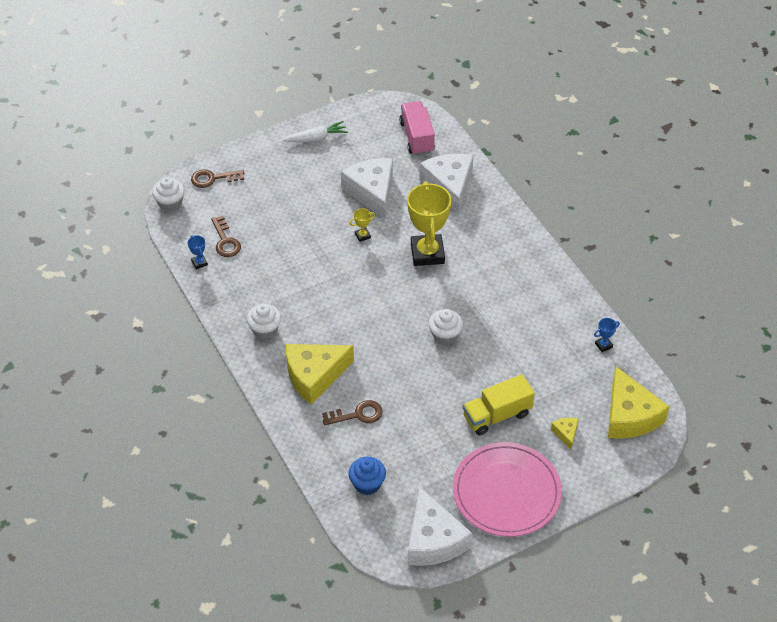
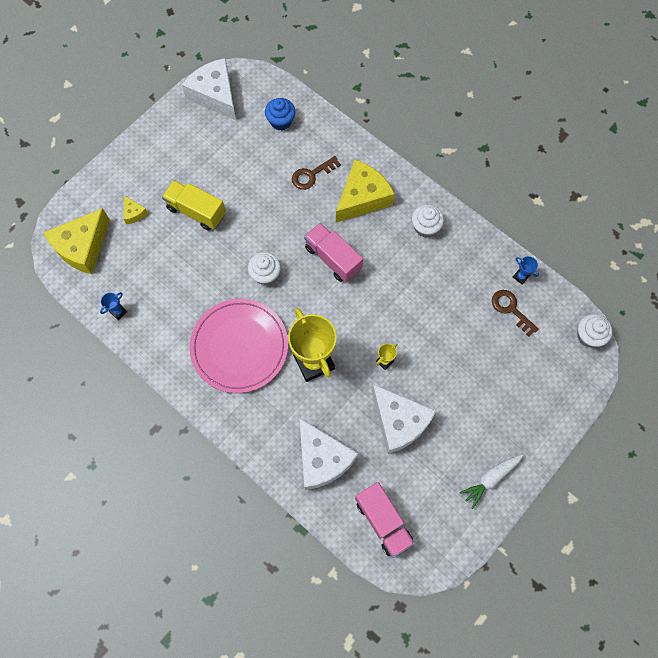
camera: 160 degrees right, 20 degrees up
brown key [191,169,245,188] -> none
pink plate [453,442,562,537] -> pink plate moved to [189,299,288,393]
yellow truck [463,374,535,435] -> yellow truck turned 105 degrees counterclockwise [162,180,226,231]
yellow cheese [608,367,670,439] -> yellow cheese turned 105 degrees counterclockwise [43,208,110,274]
none -> pink truck [304,223,363,282]

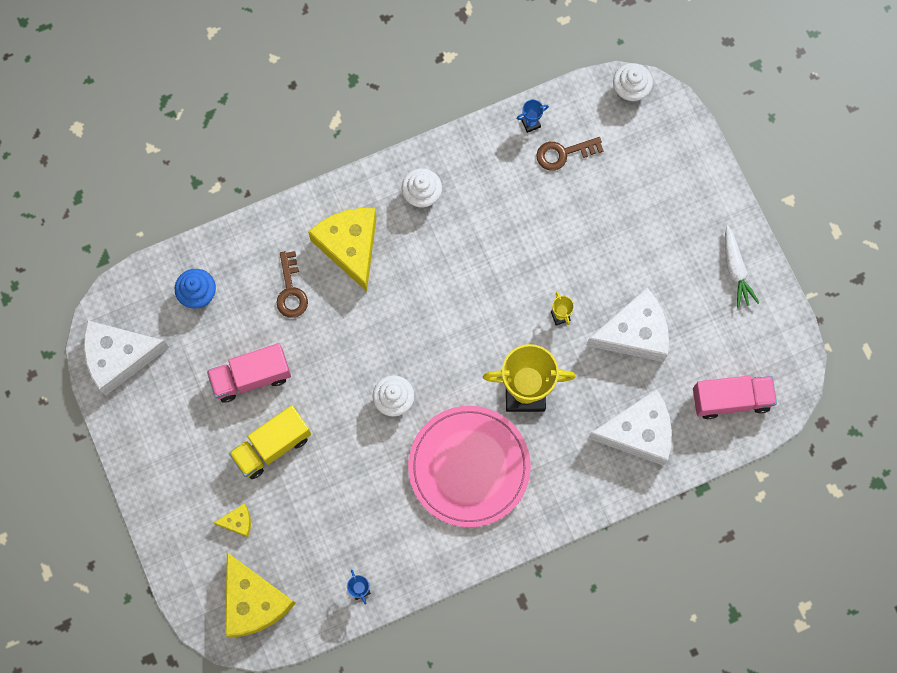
camera: 65 degrees left, 5 degrees up
pink truck [304,223,363,282] -> pink truck moved to [207,343,291,403]

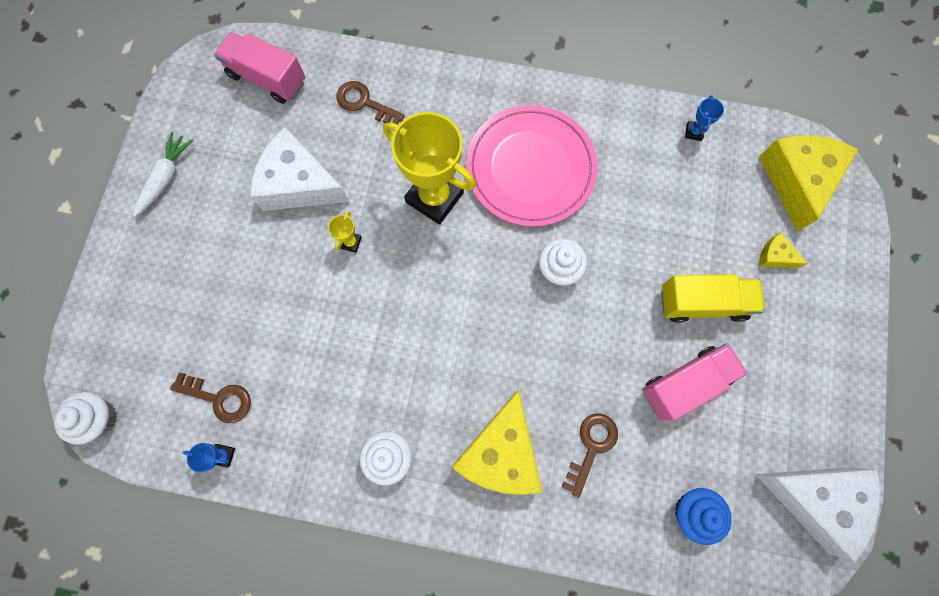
camera: 145 degrees left, 0 degrees up
pink truck [207,343,291,403] -> pink truck turned 45 degrees counterclockwise [643,343,748,421]
white cheese [588,389,672,466] -> brown key [336,81,405,124]

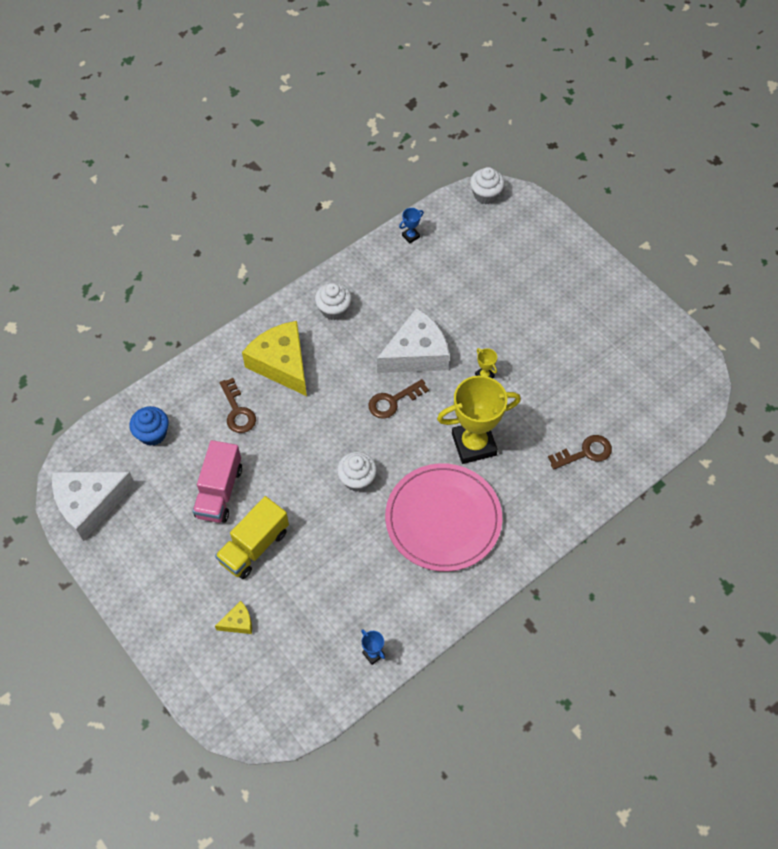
camera: 130 degrees right, 15 degrees down
white carrot [133,132,193,217] -> none
brown key [170,372,251,423] -> brown key moved to [368,379,429,419]
pink truck [214,32,305,104] -> none
white cheese [250,127,350,211] -> white cheese moved to [377,308,450,373]
yellow cheese [759,135,858,232] -> none

